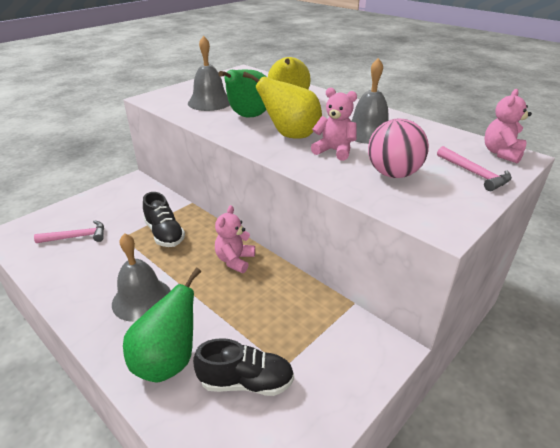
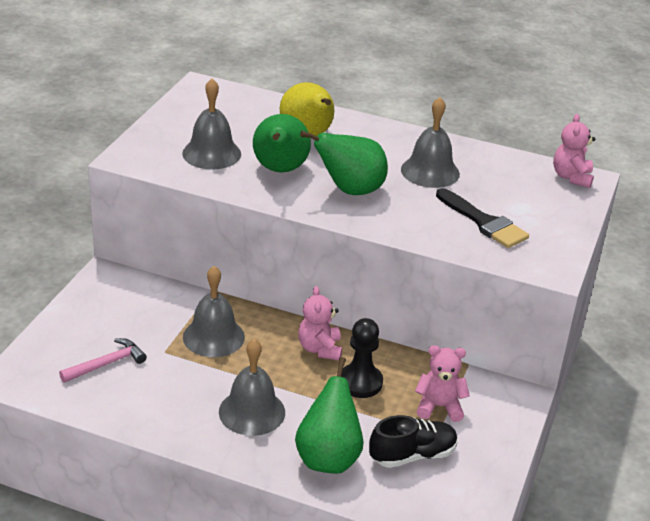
camera: 25 degrees left, 0 degrees up
black shoe [143,192,185,247] -> grey bell [183,266,245,357]
yellow pear [243,71,322,139] -> green pear [300,131,388,195]
pink teddy bear [311,88,357,161] -> pink teddy bear moved to [415,345,470,422]
pink ball [368,119,429,178] -> black brush [436,188,529,248]
pink hammer [437,146,512,191] -> none
none -> black pawn [341,318,383,398]

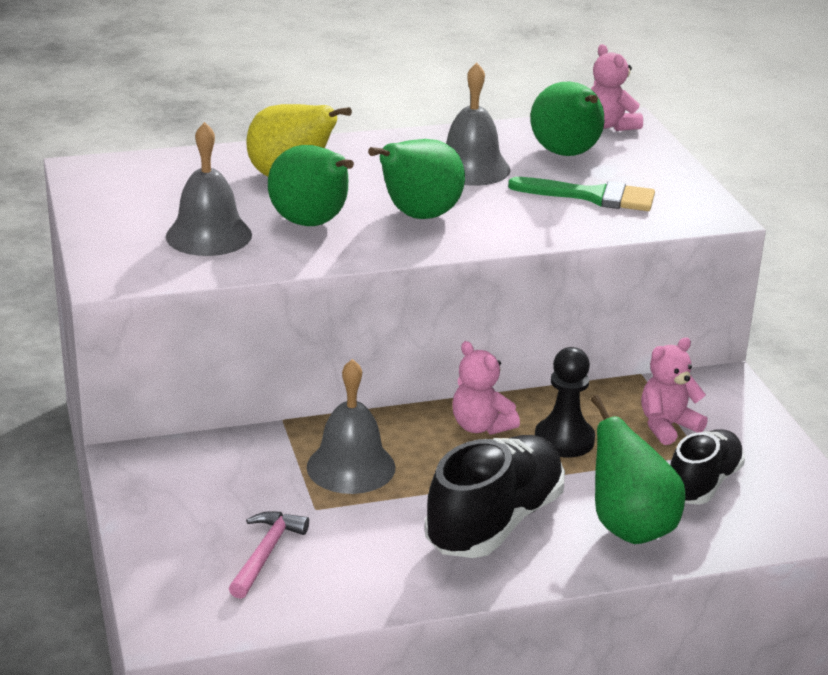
camera: 35 degrees left, 5 degrees down
grey bell [219,339,285,436] -> black shoe [425,435,565,558]
black brush [436,188,529,248] -> green brush [508,177,655,211]
none -> green pear [530,82,604,156]

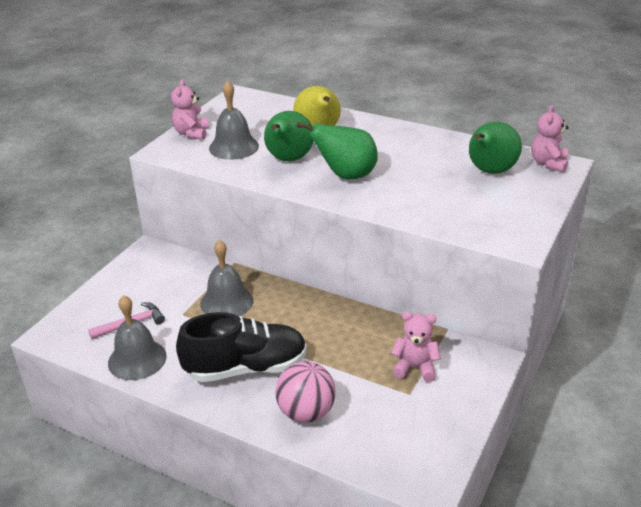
camera: 45 degrees right, 5 degrees up
grey bell [446,63,511,186] -> grey bell moved to [108,295,167,380]
pink teddy bear [452,341,520,435] -> pink teddy bear moved to [171,80,209,140]
green brush [508,177,655,211] -> none
black pawn [535,347,595,458] -> none
green pear [591,395,686,544] -> pink ball [275,361,336,423]
black shoe [670,429,745,505] -> none

